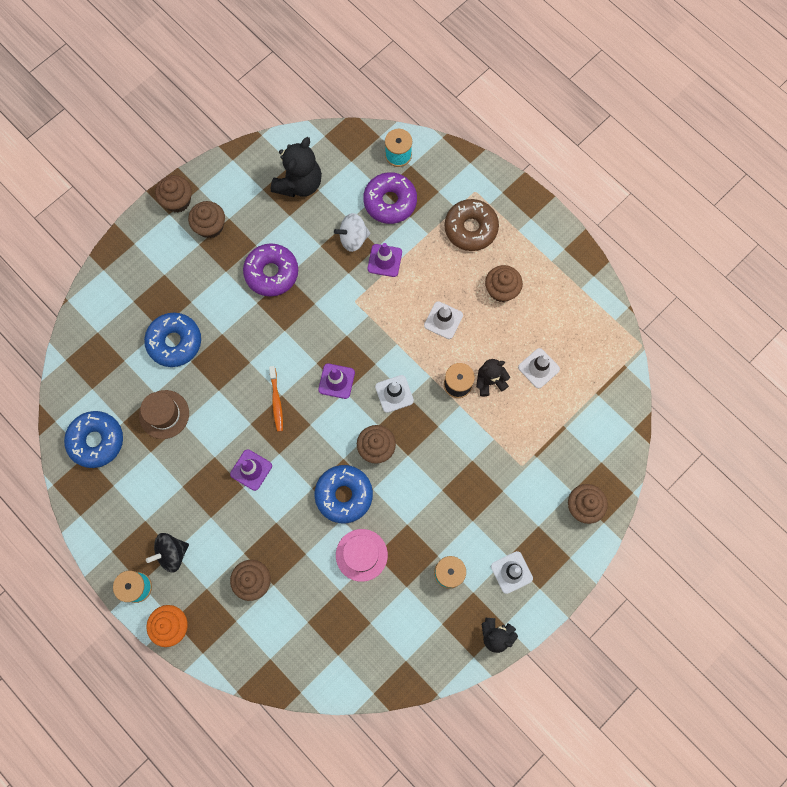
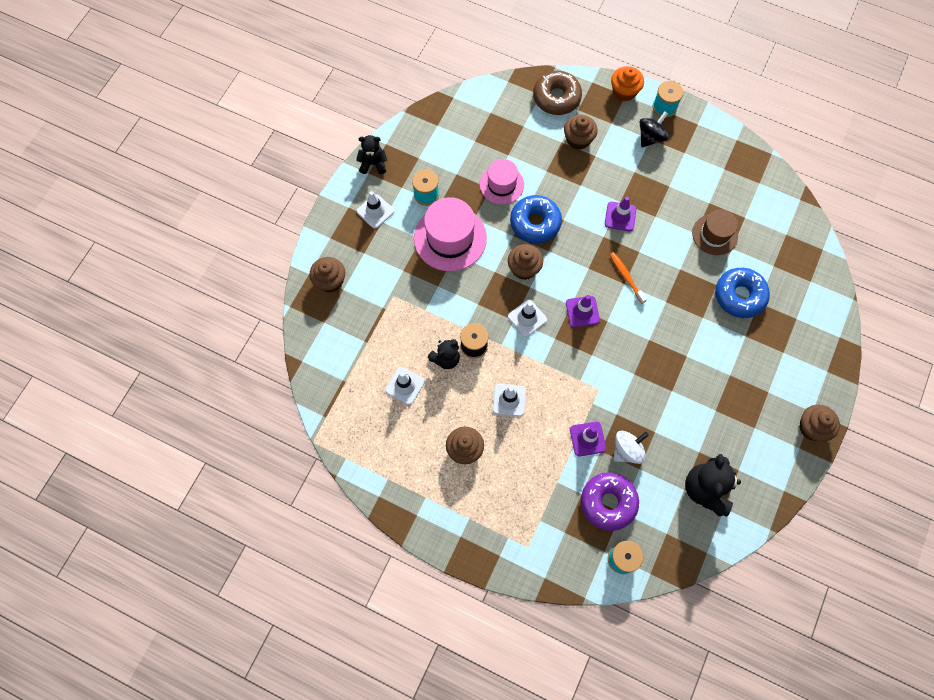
camera: 160 degrees right, 5 degrees down
blue donut [64,411,123,468] -> none
brown cupcake [188,201,225,238] -> none
purple donut [243,243,298,297] -> none
brown donut [444,199,499,251] -> brown donut moved to [533,71,582,115]
none -> pink hat [414,197,487,271]

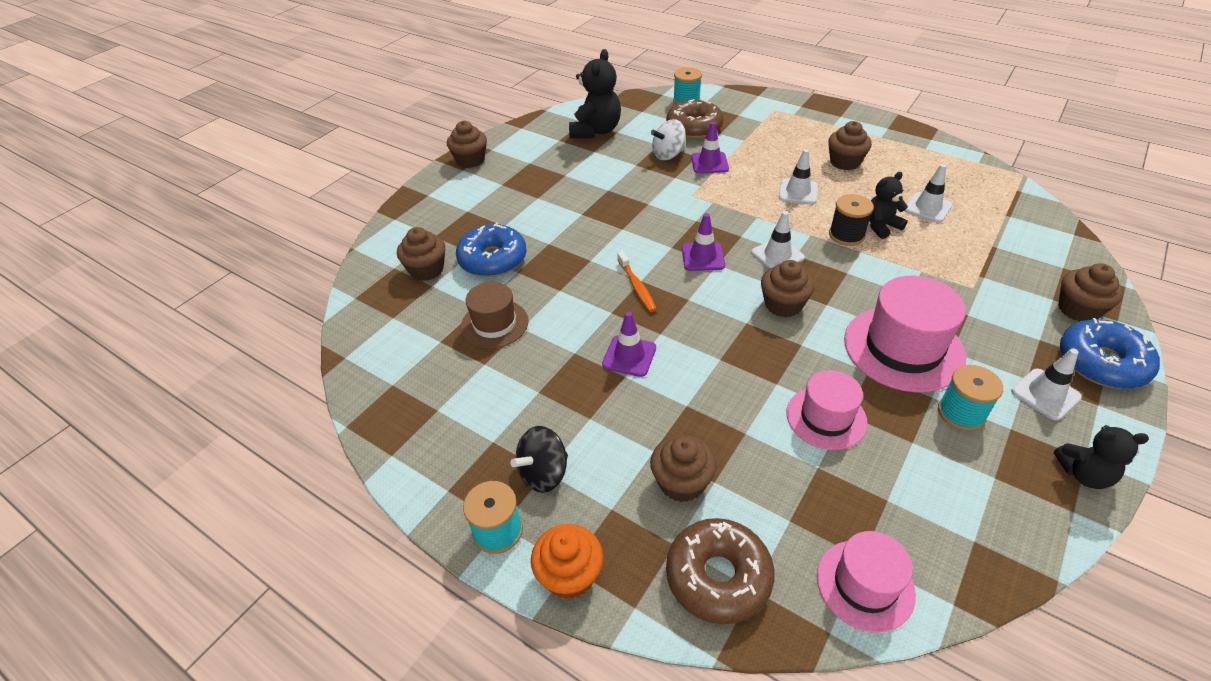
camera: 170 degrees left, 25 degrees down
blue donut [510,195,562,243] -> blue donut moved to [1060,318,1160,389]
purple donut [581,472,639,531] -> brown donut [666,99,724,139]
none -> brown cupcake [397,227,445,281]
none -> pink hat [817,531,916,632]

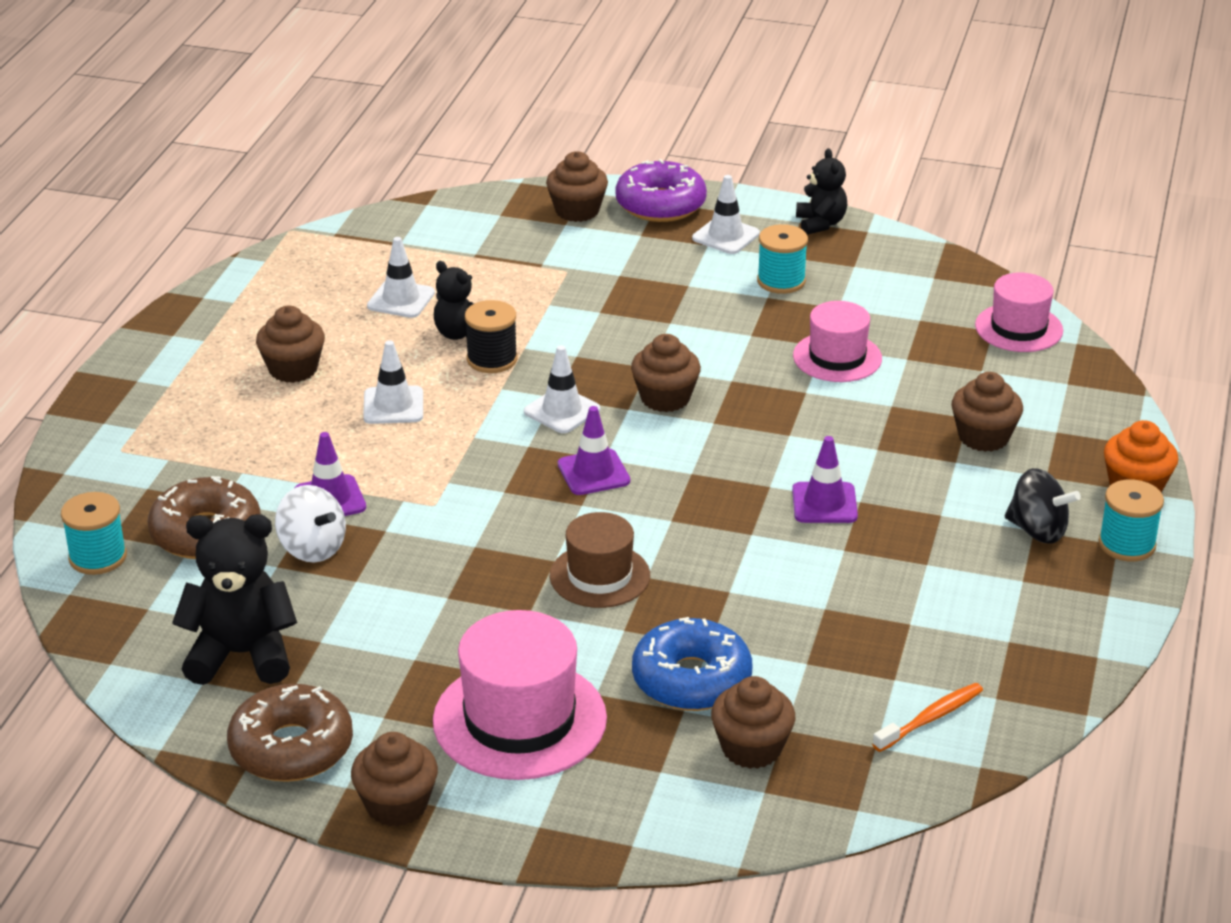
camera: 110 degrees left, 10 degrees down
brown hat [461,282,528,349] -> brown hat moved to [550,512,650,608]
orange toothbrush [617,251,657,312] -> orange toothbrush moved to [872,683,983,752]
brown donut [666,518,775,624] -> brown donut moved to [227,684,353,782]
pink hat [844,276,966,392] -> pink hat moved to [433,610,607,780]
blue donut [1060,318,1160,389] -> purple donut [615,159,707,222]

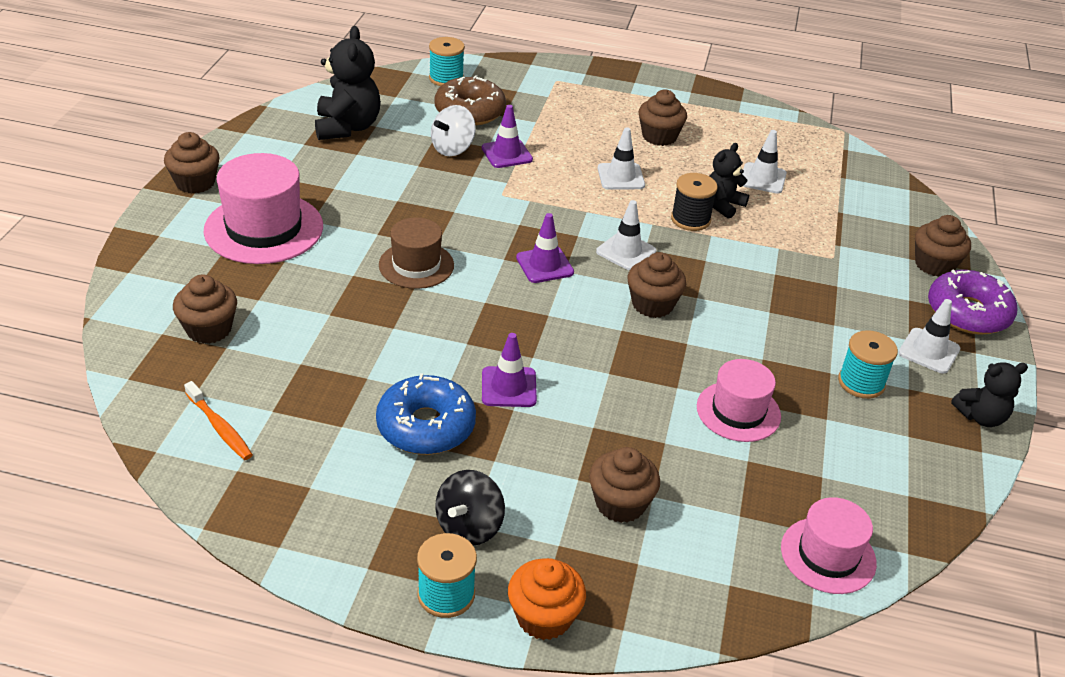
camera: 85 degrees right, 5 degrees up
brown donut [227,684,353,782] -> none
blue donut [632,617,752,711] -> blue donut moved to [376,373,476,455]

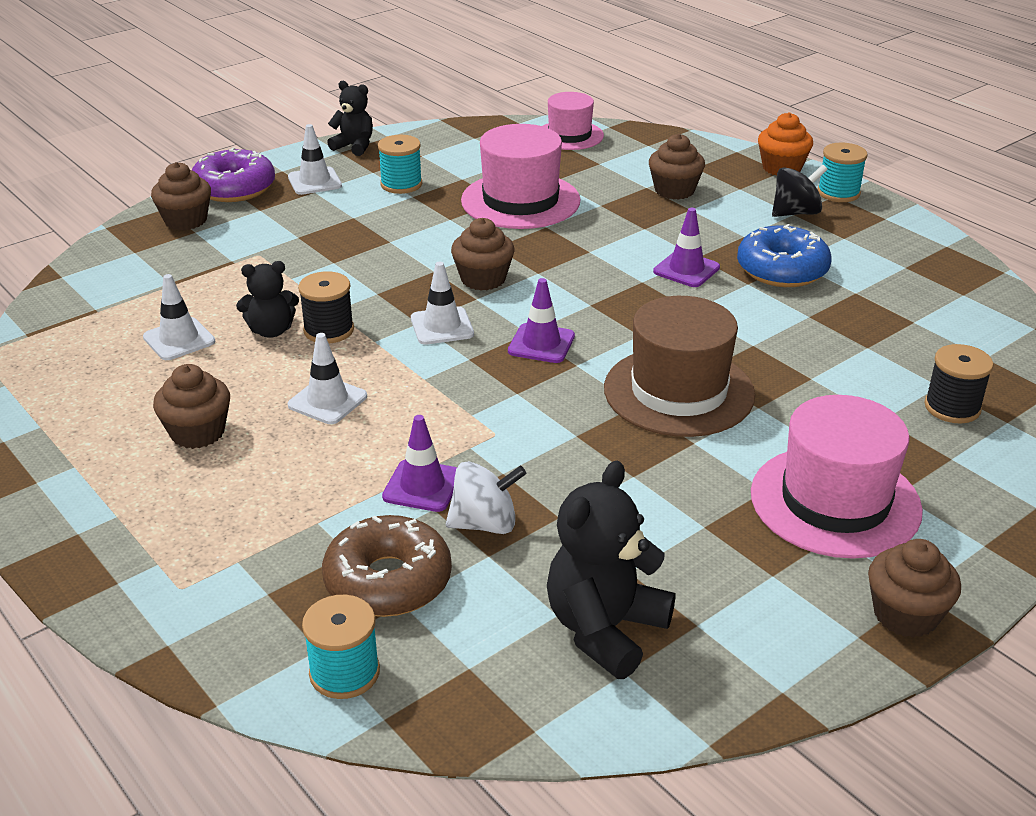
camera: 140 degrees left, 5 degrees down
brown cupcake [173,275,237,344] -> black spool [924,344,994,423]
orange toothbrush [184,381,253,460] -> none
brown hat [379,217,454,289] -> brown hat [604,296,755,437], size x1.60
pink hat [697,359,781,442] -> pink hat [461,124,581,229], size x1.60

